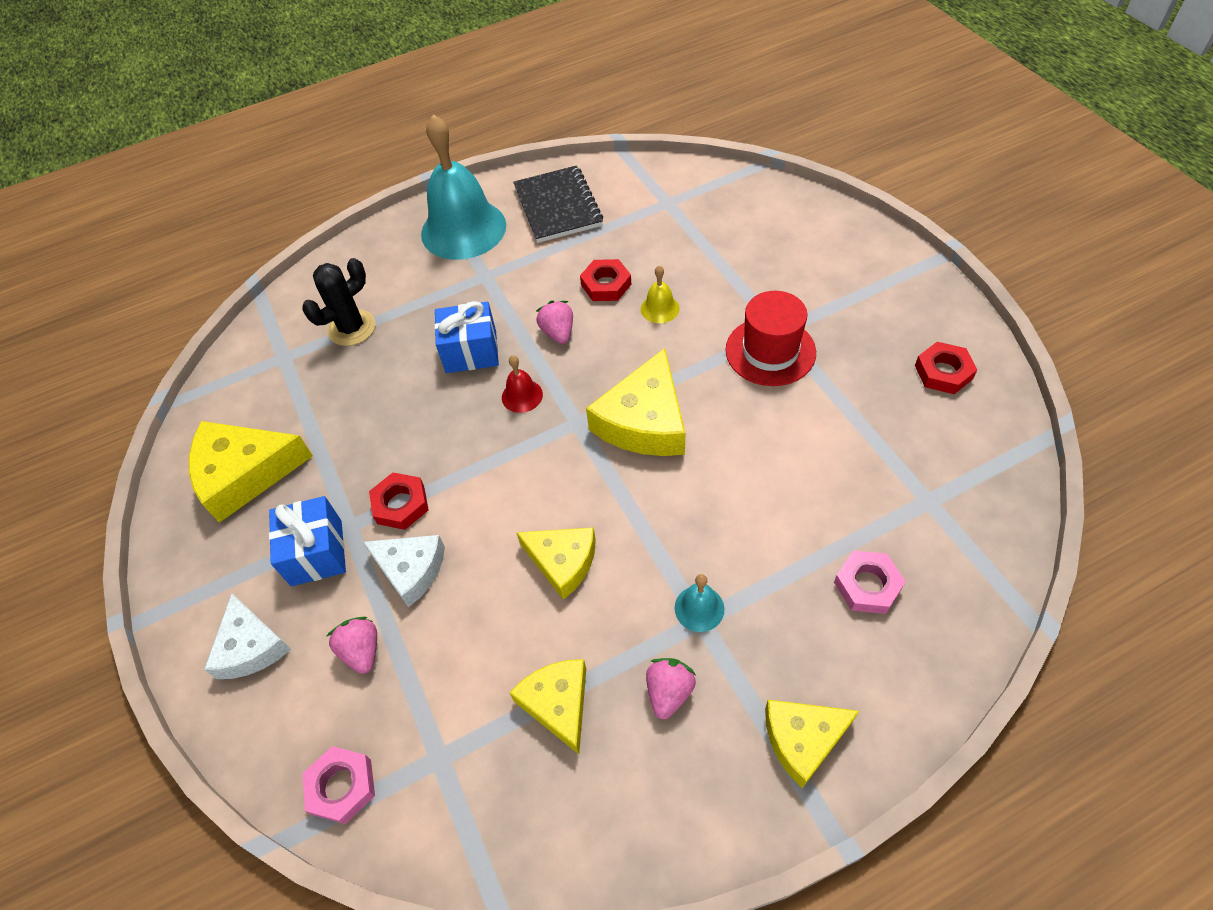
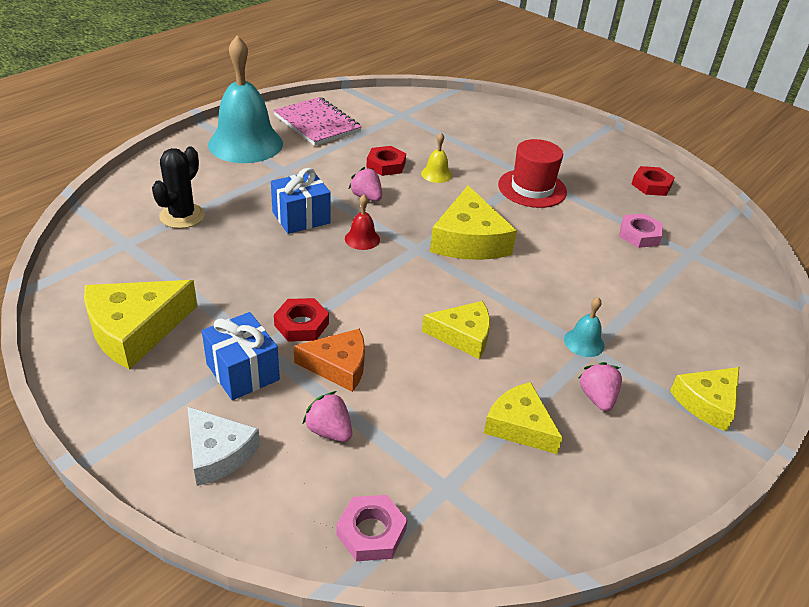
camera: 30 degrees left, 15 degrees down
white cheese [363,535,445,608] -> orange cheese [294,329,365,392]
black notebook [513,165,603,243] -> pink notebook [273,97,362,146]
pink nut [834,551,906,614] -> pink nut moved to [619,213,663,248]

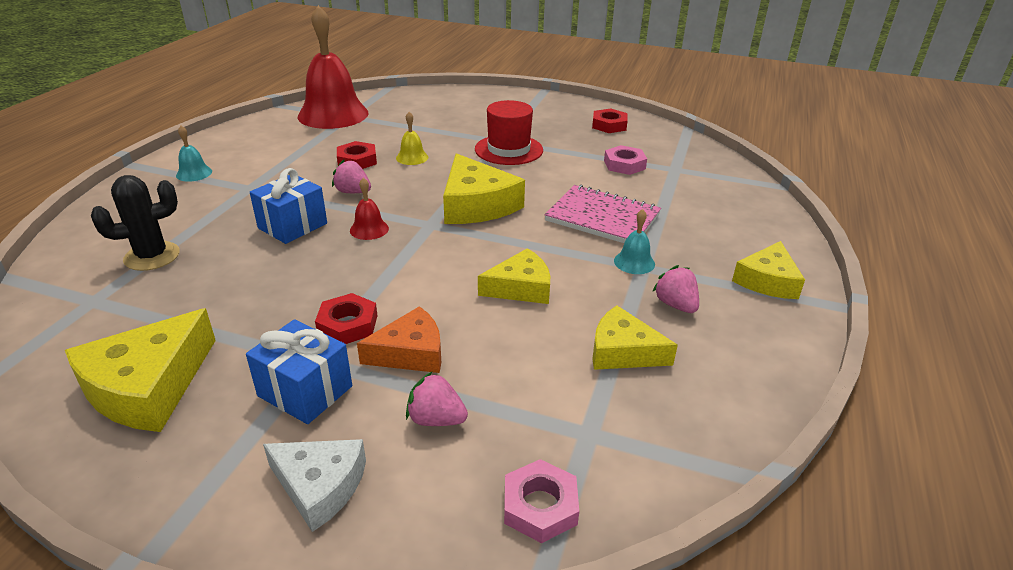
camera: 20 degrees left, 5 degrees down
black cactus [152,147,205,229] -> black cactus turned 60 degrees clockwise [91,175,180,271]
turquoise bell [208,35,283,163] -> turquoise bell [176,126,212,182], size x0.41
pink notebook [273,97,362,146] -> pink notebook moved to [544,185,661,243]
none -> red bell [298,5,369,129]

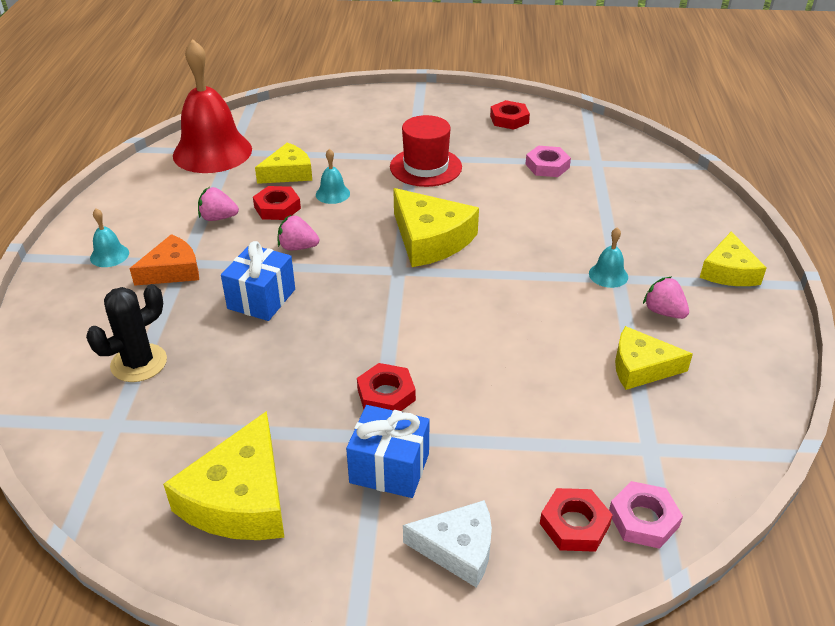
camera: 15 degrees left, 5 degrees up
red bell [350,178,389,240] -> none
orange cheese [357,306,441,373] -> orange cheese moved to [129,234,199,286]
yellow bell [396,112,428,165] -> turquoise bell [316,149,350,204]
pink strawberry [406,372,468,426] -> pink strawberry moved to [198,187,239,221]
yellow cheese [478,248,550,304] -> yellow cheese moved to [255,143,312,184]
pink notebook [544,185,661,243] -> none
none -> red nut [540,488,613,552]

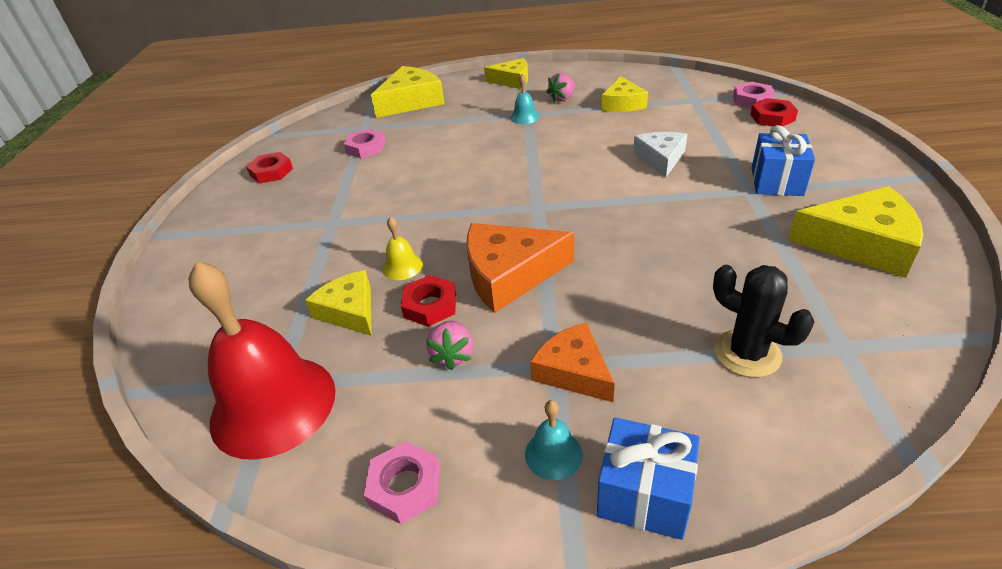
camera: 90 degrees left, 0 degrees up
blue gift [221,241,295,321] -> blue gift moved to [597,417,700,540]
pink strawberry [277,215,319,250] -> orange cheese [467,223,574,313]
turquoise bell [316,149,350,204] -> yellow bell [382,216,423,280]
red nut [357,363,416,411] -> none
red hat [390,115,462,187] -> none
yellow cheese [393,188,479,267] -> yellow cheese moved to [371,66,445,118]
white cheese [403,500,492,588] -> white cheese moved to [633,132,687,177]
none -> pink nut [364,441,440,524]

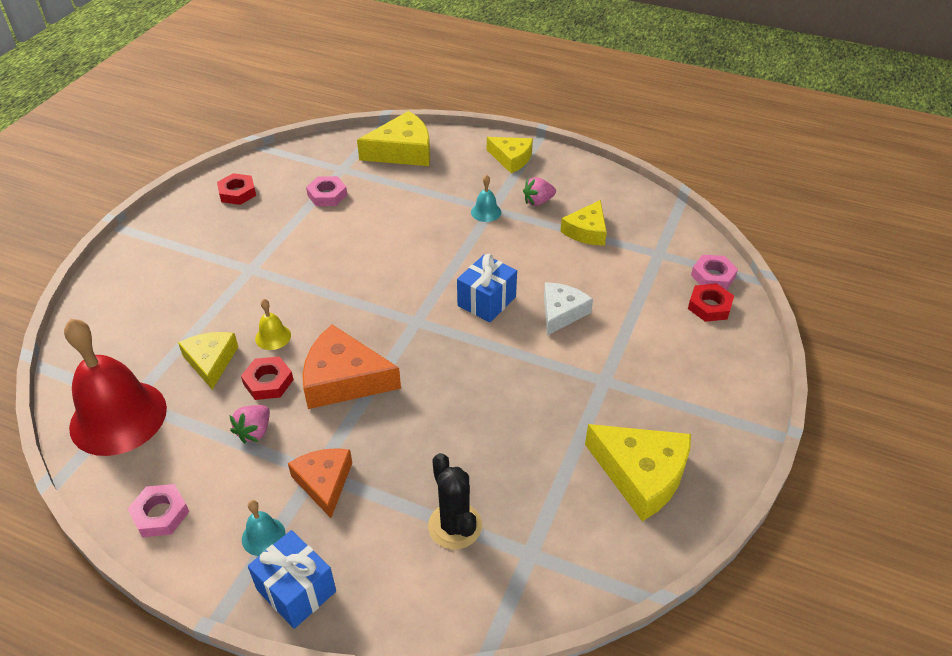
camera: 20 degrees right, 5 degrees up
blue gift [752,125,815,196] -> blue gift moved to [457,254,517,322]

